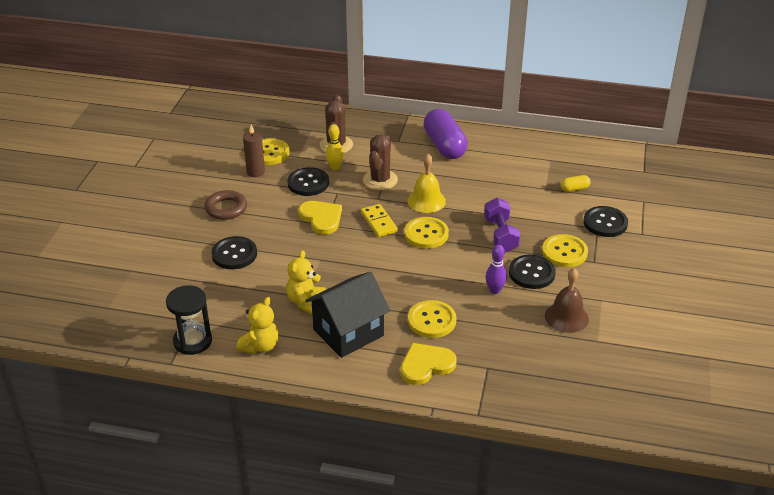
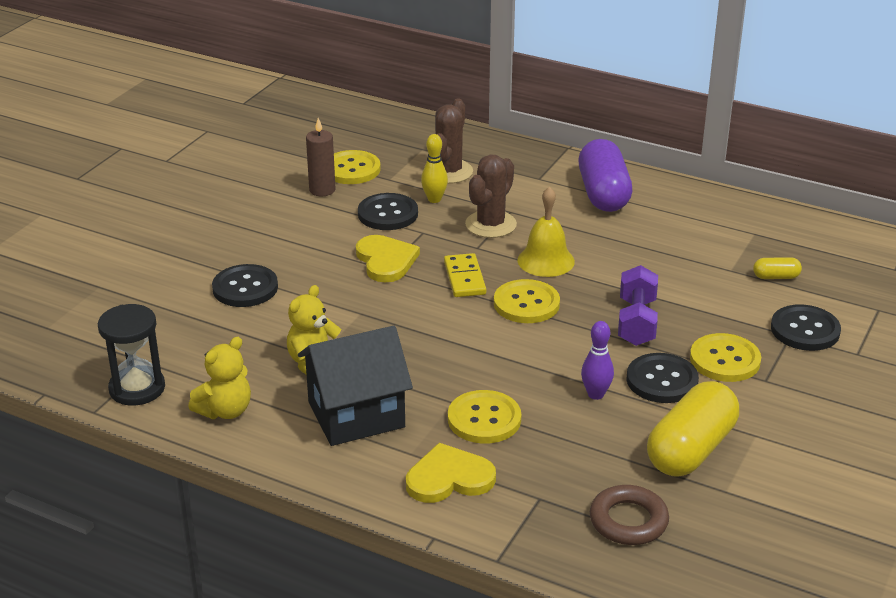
camera: 15 degrees right, 5 degrees down
brown ring [205,190,247,220] -> brown ring moved to [590,485,669,545]
brown bell [545,268,589,333] -> yellow capsule [647,381,739,476]

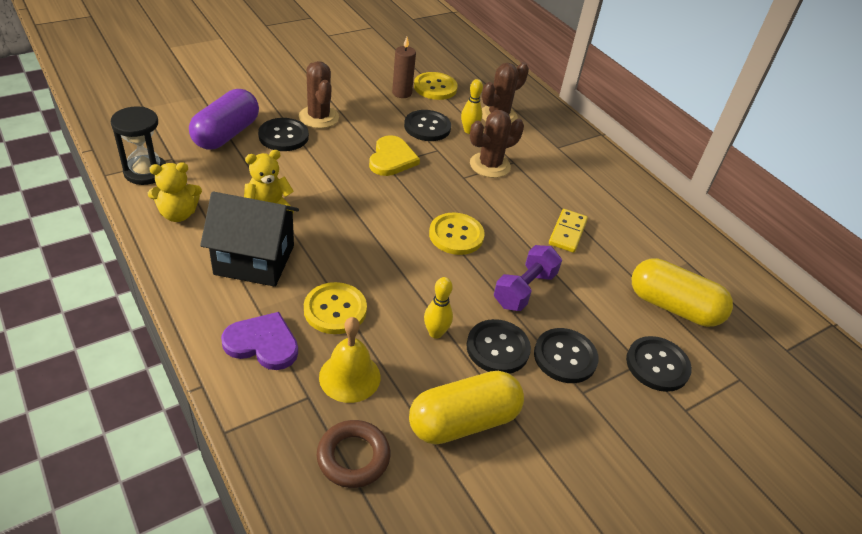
camera: 25 degrees right, 10 degrees up
yellow heart [406,443,496,503] -> purple heart [221,312,298,370]
yellow domino [444,253,486,297] -> yellow domino moved to [549,209,588,253]
yellow bell [517,186,575,277] -> yellow bell moved to [319,317,380,403]
purple capsule [579,139,632,212] -> purple capsule moved to [189,89,259,150]
purple bowling pin [581,321,614,400] -> yellow bowling pin [424,277,453,339]
yellow button [690,333,761,382] -> black button [534,328,599,383]
yellow capsule [753,257,802,279] -> yellow capsule [632,258,733,327], size x2.28
none -> brown cactus [299,61,339,128]

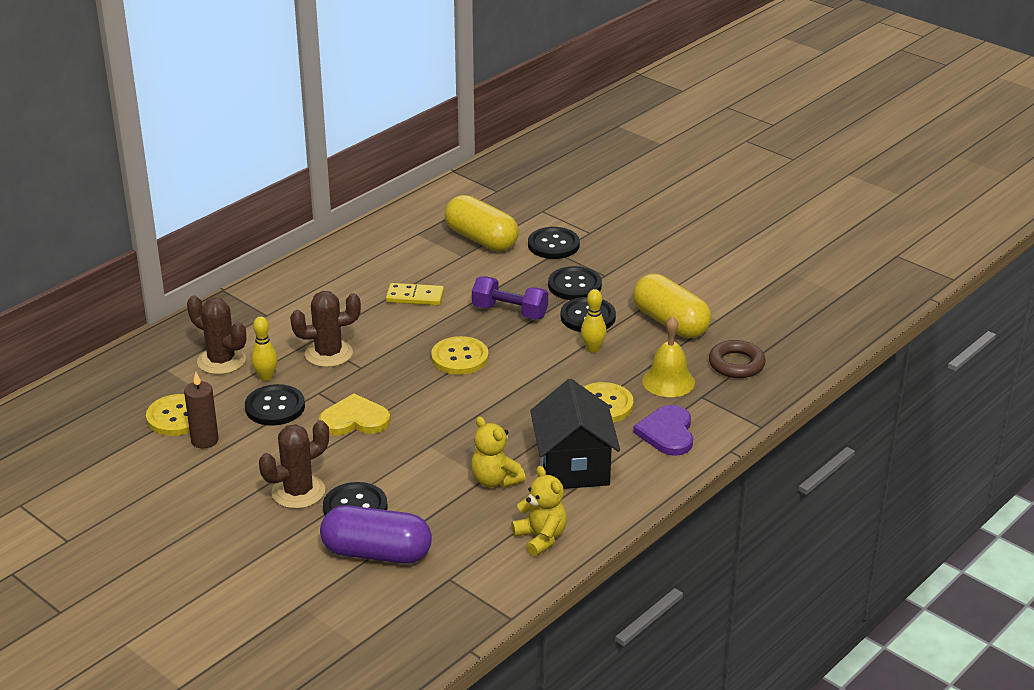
camera: 100 degrees left, 10 degrees down
black hourglass [111,106,166,185] -> none
brown cactus [470,110,524,178] -> brown cactus turned 60 degrees counterclockwise [290,291,361,367]
yellow capsule [632,258,733,327] -> yellow capsule turned 60 degrees counterclockwise [445,195,519,251]

